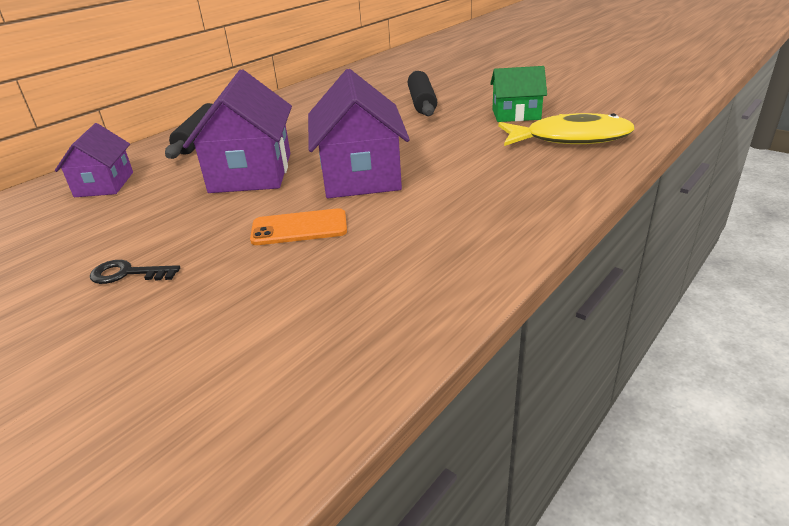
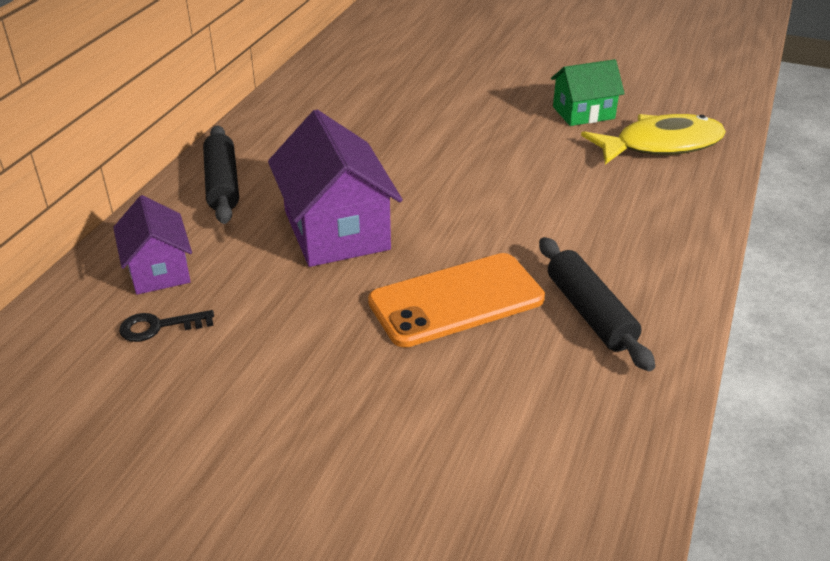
camera: 20 degrees left, 5 degrees up
black key [90,260,180,284] -> black key moved to [119,310,214,342]
orange phone [250,208,347,245] -> orange phone [368,253,545,348], size x1.60
purple house [308,69,410,198] -> none
black rolling pin [408,71,437,116] -> black rolling pin moved to [539,237,655,371]

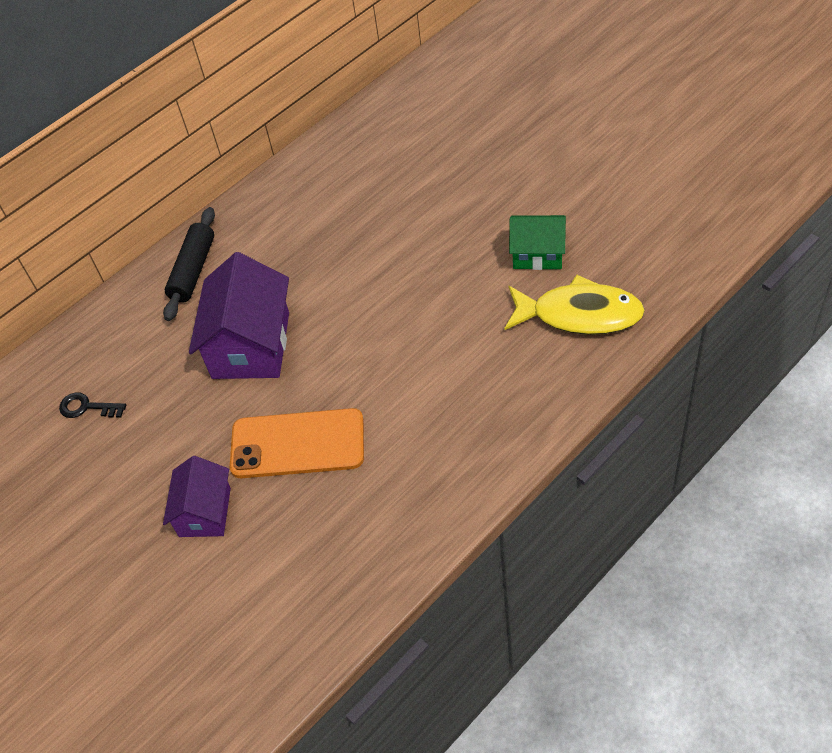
camera: 30 degrees right, 15 degrees up
purple house [113,195,192,295] -> purple house moved to [163,456,231,537]
black rolling pin [539,237,655,371] -> none

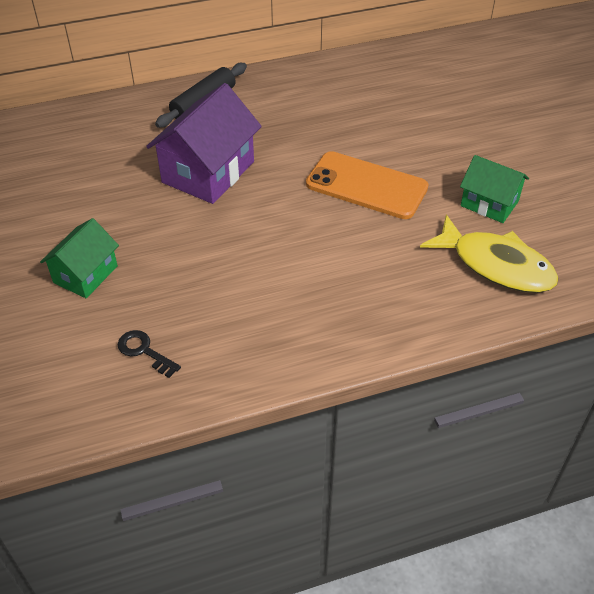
camera: 20 degrees right, 5 degrees down
black key [59,392,126,418] -> black key moved to [118,330,181,378]
purple house [163,456,231,537] -> green house [40,218,119,298]
orange phone [230,408,364,478] -> orange phone moved to [306,151,429,219]

